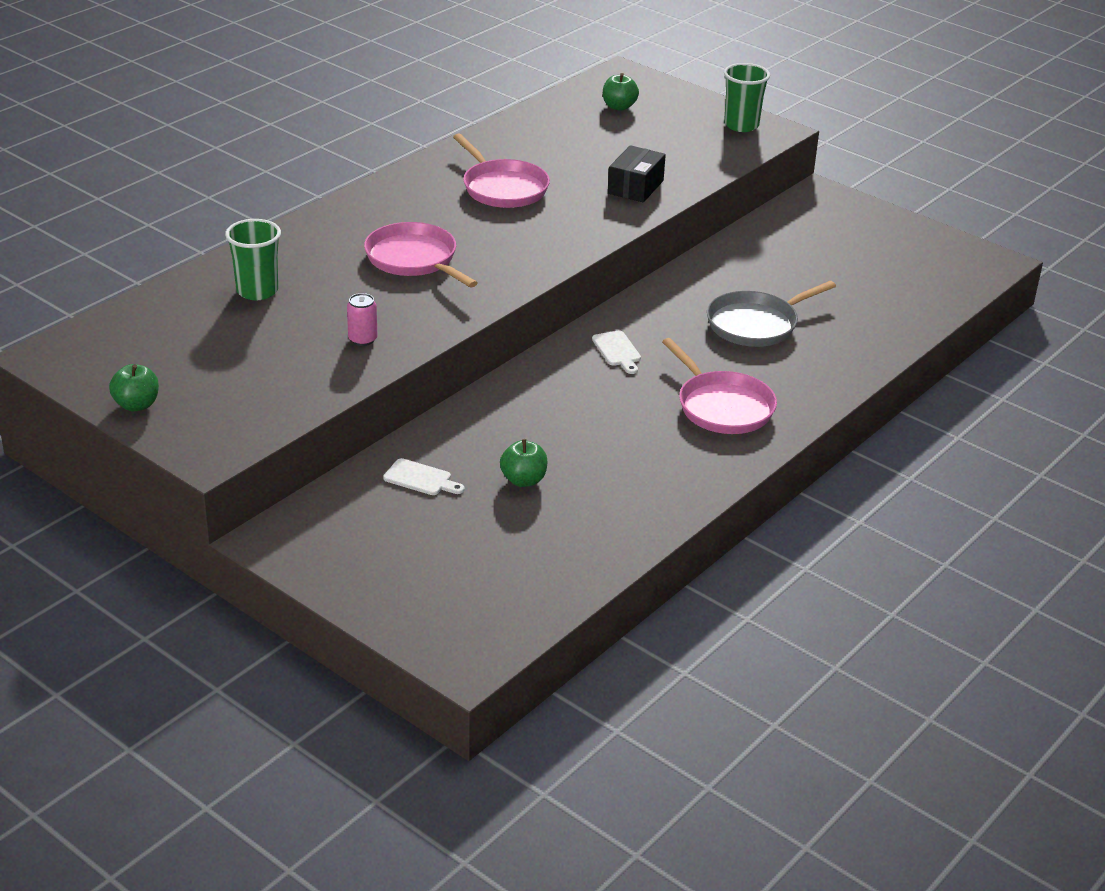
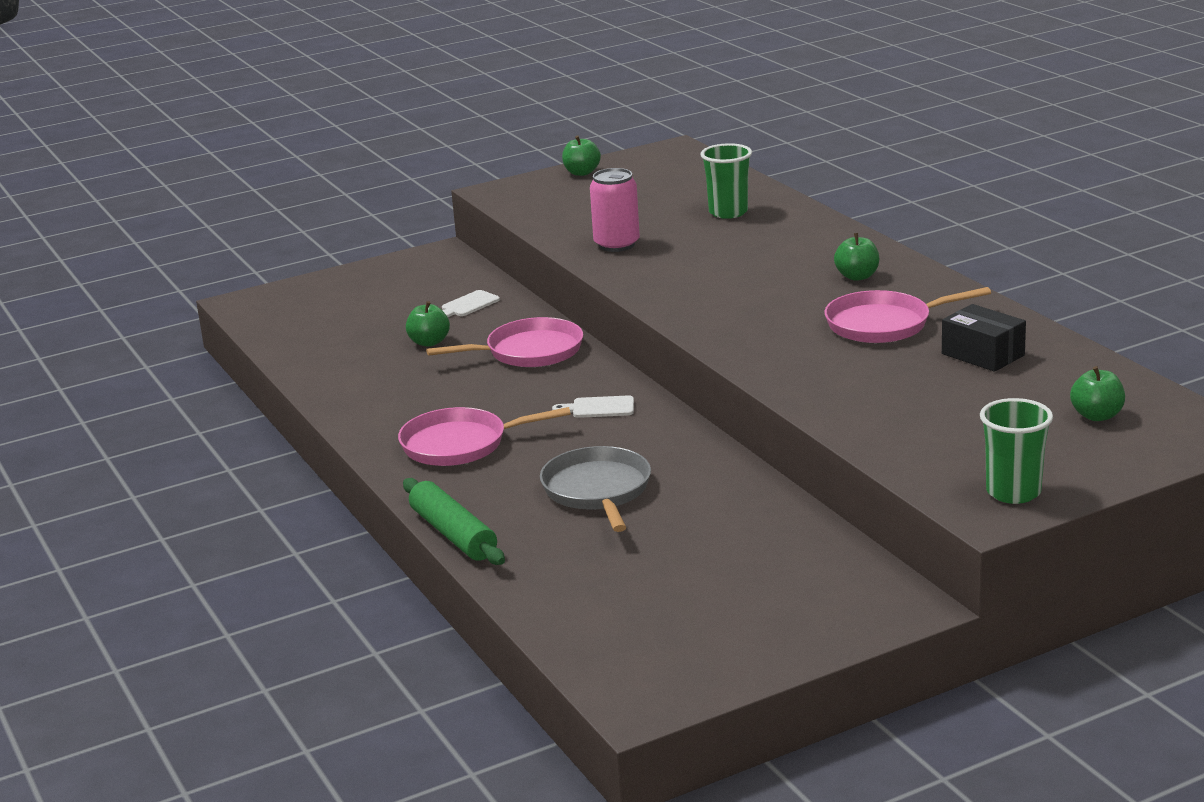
camera: 115 degrees right, 10 degrees down
pink can [347,293,377,346] -> pink can [590,168,640,252], size x1.69
pink pan [364,222,478,287] -> pink pan moved to [426,317,583,367]
black box [608,145,666,202] -> black box moved to [942,304,1026,372]
none -> green rolling pin [403,478,505,565]
none -> green apple [834,233,879,281]

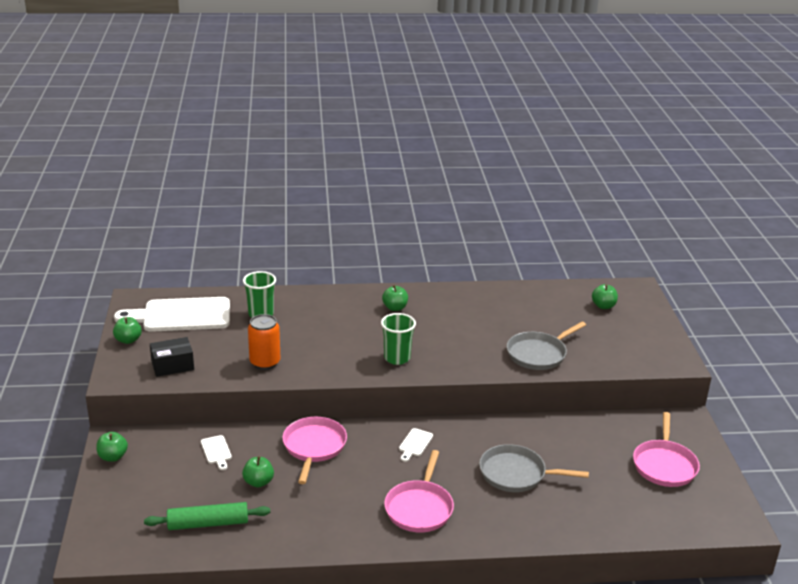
camera: 70 degrees left, 5 degrees up
green rolling pin [403,478,505,565] -> green rolling pin moved to [144,502,270,530]
pink can [590,168,640,252] -> orange can [248,314,280,370]
pink pan [824,287,991,343] -> pink pan moved to [633,412,700,487]
black box [942,304,1026,372] -> black box moved to [150,337,194,377]
green cup [980,398,1053,504] -> green cup moved to [381,313,416,365]
none -> green apple [96,432,128,462]
none -> white cutting board [114,297,230,332]
none -> grey pan [507,322,586,370]

